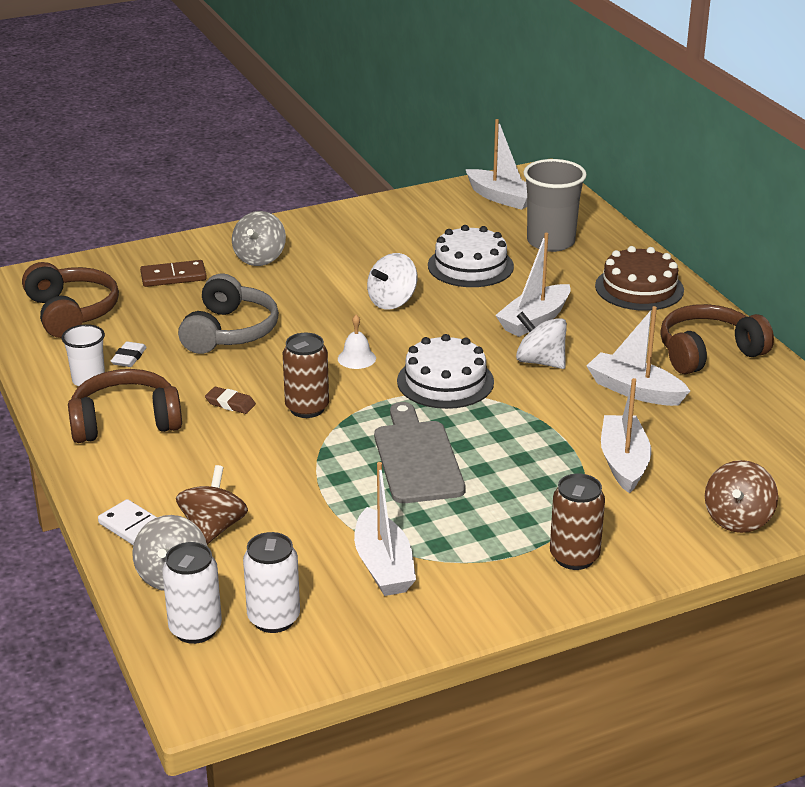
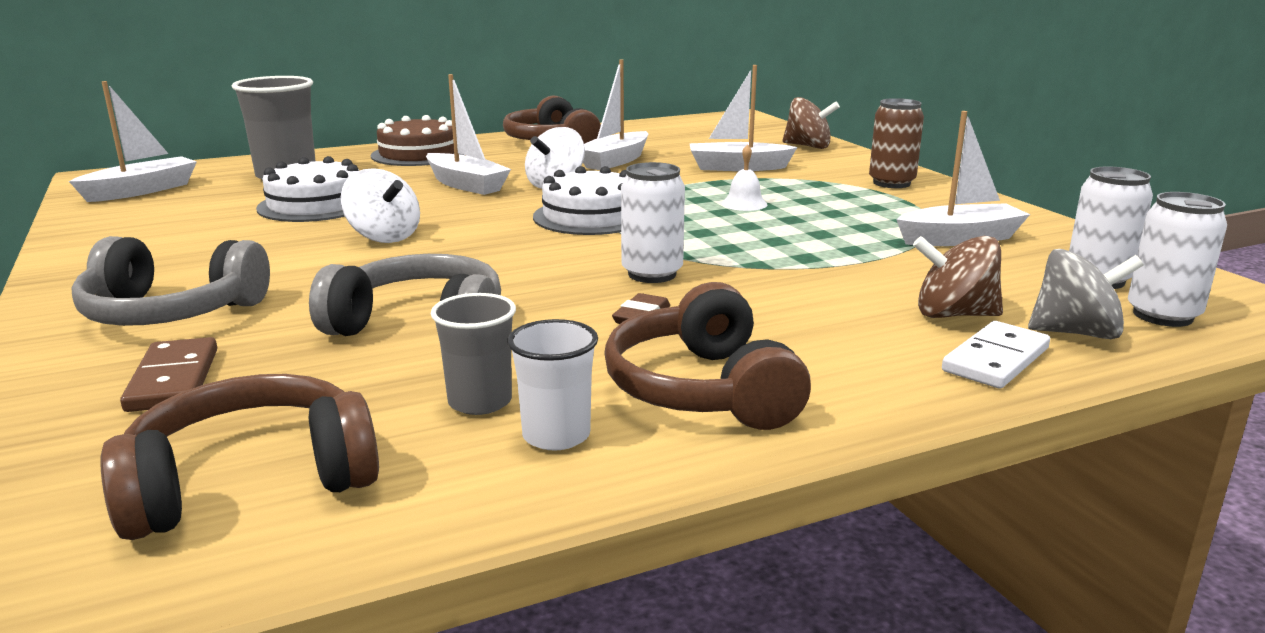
camera: 90 degrees left, 10 degrees down
white eraser [111,341,147,367] -> grey cup [431,293,516,415]
grey spinning top [232,211,286,266] -> grey headphones [71,236,270,326]
brown can [283,333,329,418] -> white can [621,162,685,283]
white bell [338,315,376,369] -> white bell moved to [722,144,767,211]
grey cutting board [374,402,466,503] -> none

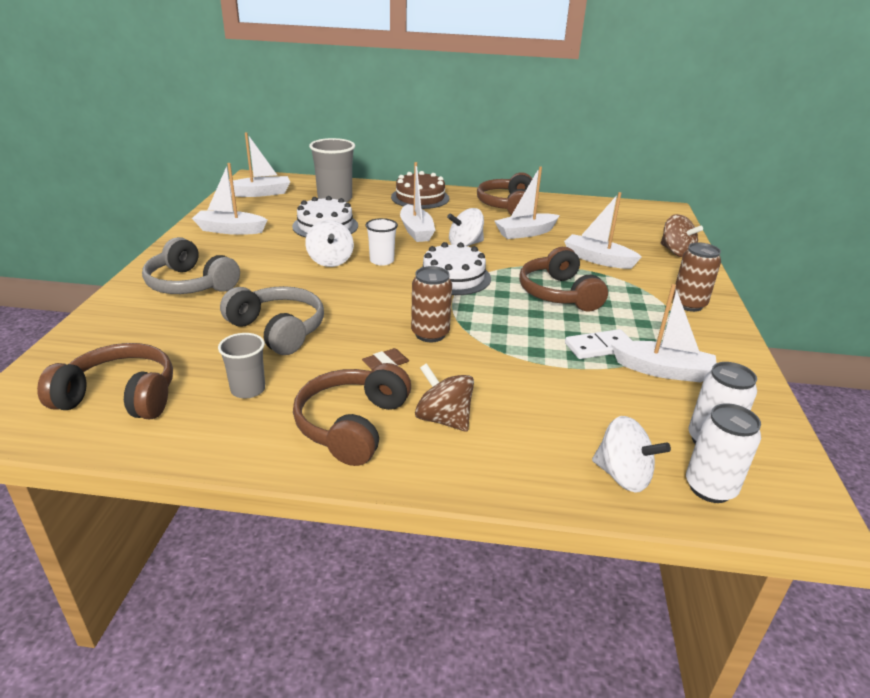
camera: 30 degrees right, 10 degrees up
brown domino [120,337,217,412] -> none
white cup [507,319,598,450] -> white cup moved to [366,218,398,266]
white can [621,162,685,283] -> brown can [411,266,452,342]
white bell [722,144,767,211] -> brown headphones [519,247,608,311]
brown spinning top [913,236,1003,318] -> brown spinning top moved to [415,363,474,432]
white domino [942,321,1050,389] -> white domino moved to [565,329,632,359]
grey spinning top [1028,249,1144,339] -> white spinning top [592,416,671,493]
none -> white boat [192,163,267,235]

